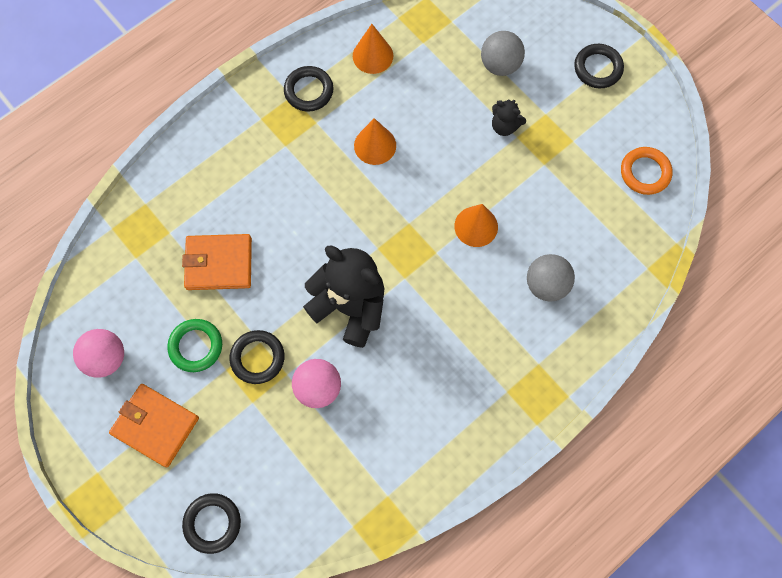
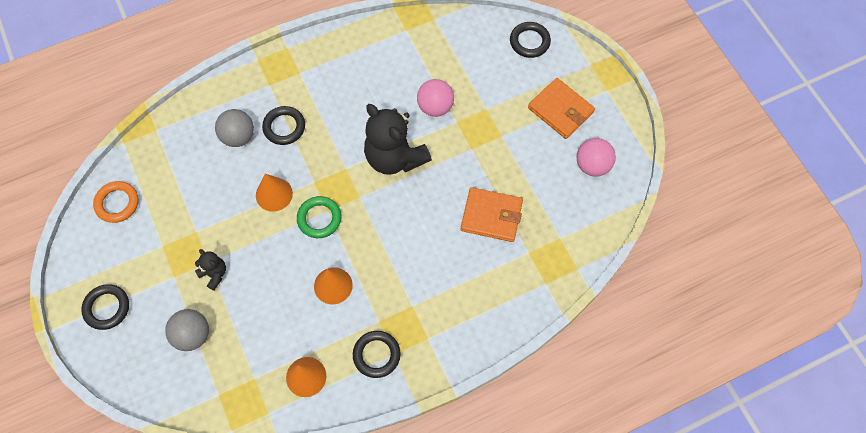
camera: 165 degrees left, 5 degrees down
green ring [167,319,222,372] -> green ring moved to [297,196,341,238]
black ring [229,330,285,384] -> black ring moved to [262,106,305,145]

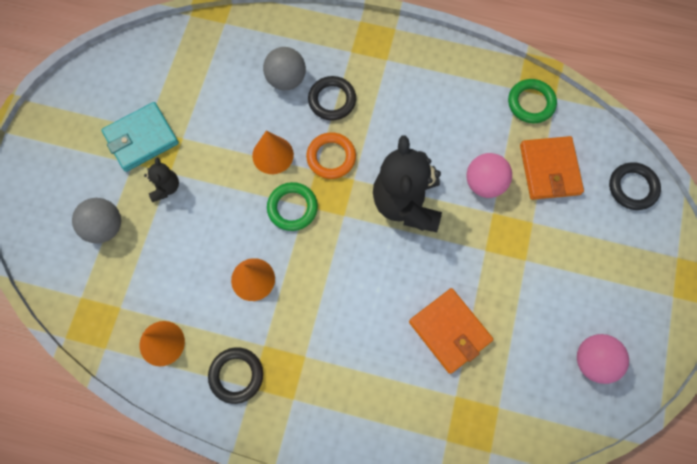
camera: 40 degrees right, 5 degrees up
black ring [81,284,129,330] -> none
orange ring [93,181,139,223] -> orange ring moved to [306,132,356,179]
orange wallet [528,78,595,139] -> orange wallet moved to [520,136,584,200]
none -> turquoise wallet [101,102,179,172]
none -> green ring [508,79,557,123]

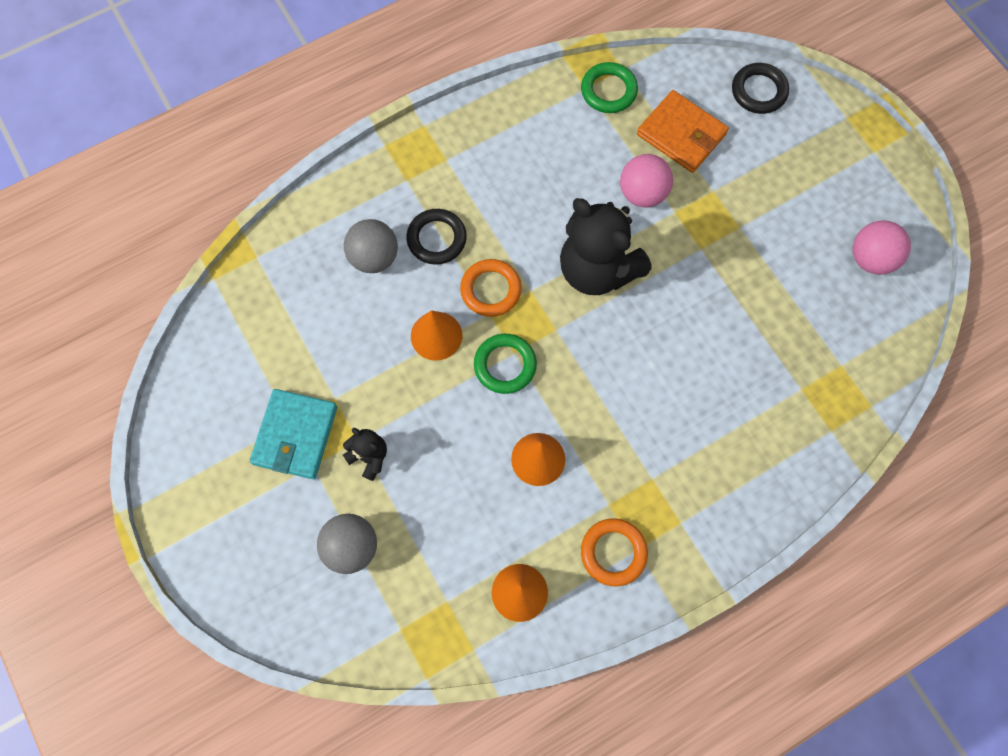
camera: 45 degrees left, 0 degrees up
black ring [208,347,263,404] -> orange ring [581,518,648,587]
orange wallet [409,288,493,374] -> none

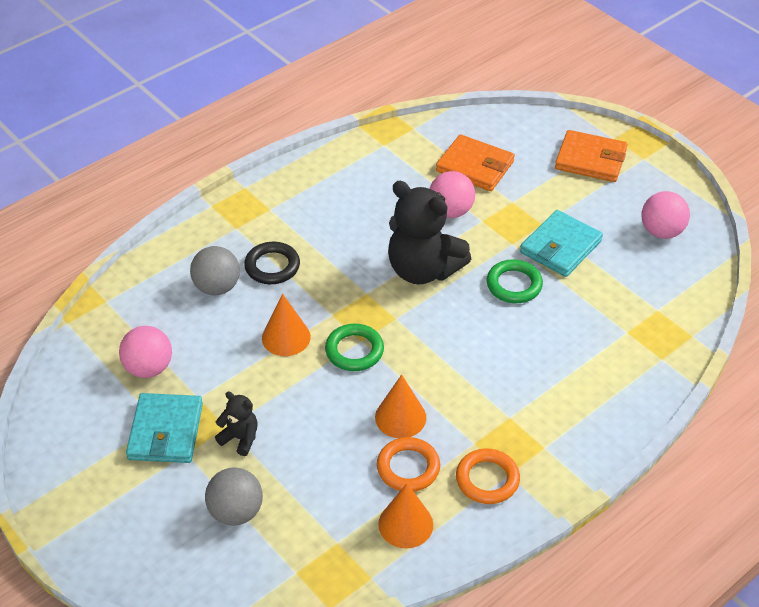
camera: 10 degrees left, 25 degrees down
orange ring [460,259,522,317] -> orange ring moved to [377,437,440,492]
green ring [581,62,638,113] -> green ring moved to [487,259,543,303]
black ring [732,63,789,114] -> none
none -> pink ball [119,326,172,378]
none -> turquoise wallet [520,210,603,277]
none -> orange wallet [555,130,628,182]

